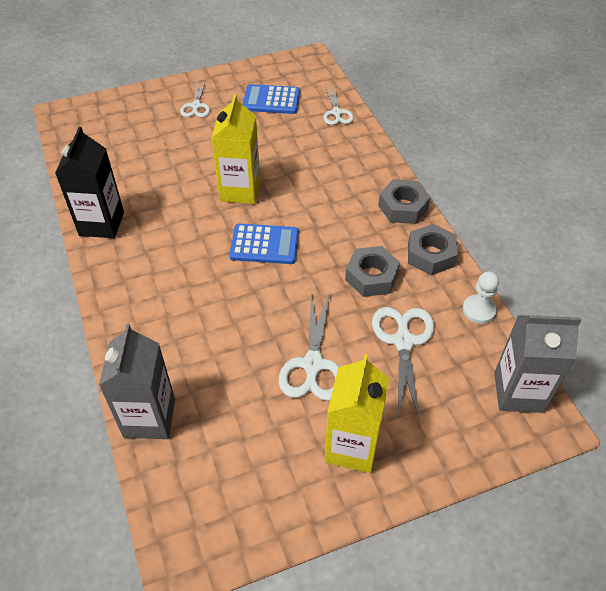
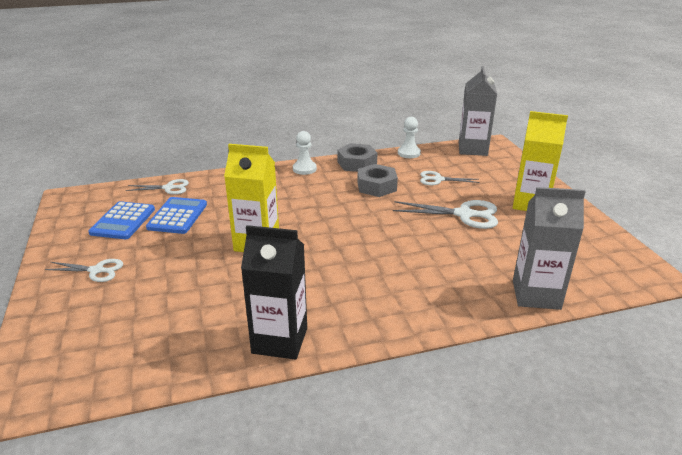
camera: 85 degrees left, 20 degrees down
blue calculator [229,224,299,264] -> blue calculator moved to [146,197,207,234]
white scissors [372,307,434,418] -> white scissors [420,171,480,185], size x0.63
grey nut [378,179,431,224] -> white pawn [293,131,317,175]

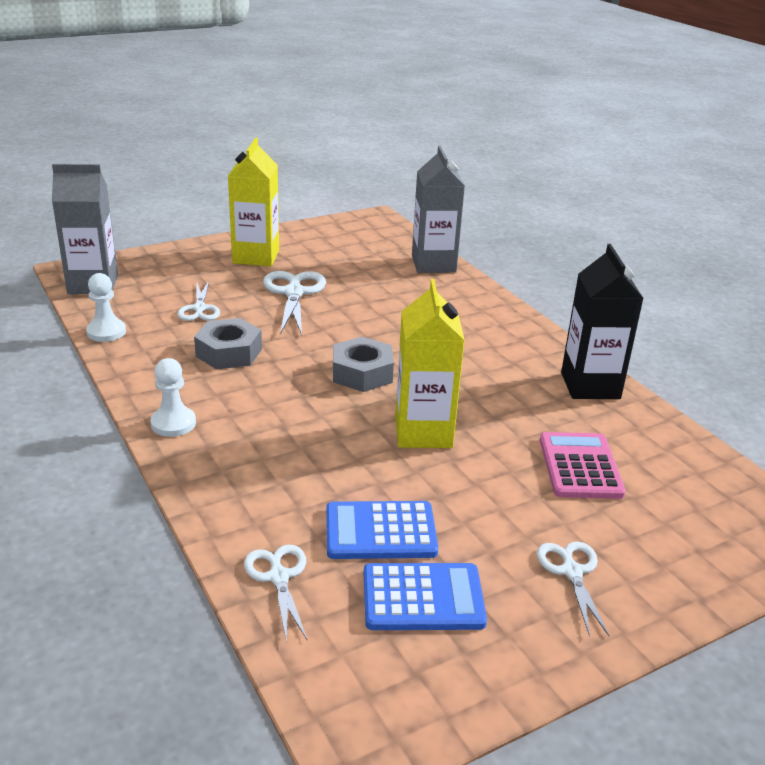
camera: 105 degrees left, 0 degrees up
grey nut [337,143,377,172] -> grey nut moved to [333,337,394,392]
none -> pink calculator [540,432,626,499]

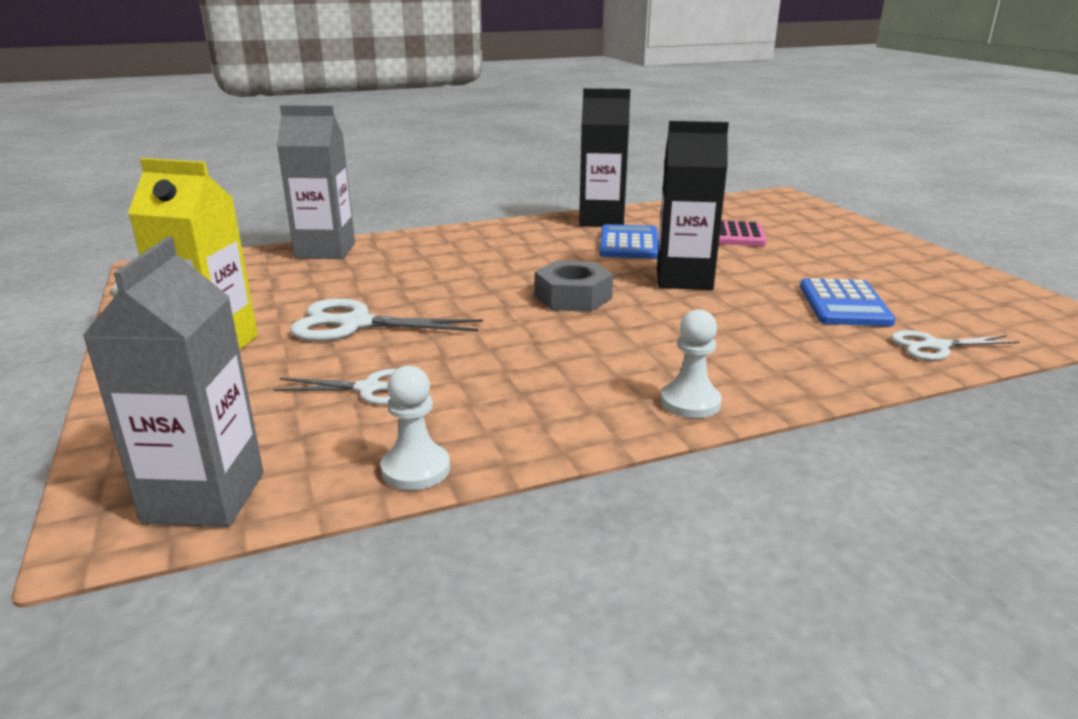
camera: 80 degrees left, 5 degrees down
grey nut [194,318,262,370] -> none
blue calculator [364,563,487,630] -> blue calculator moved to [599,224,659,259]
yellow carton [395,279,465,448] -> black carton [657,121,729,290]
white scissors [537,541,609,637] -> none

